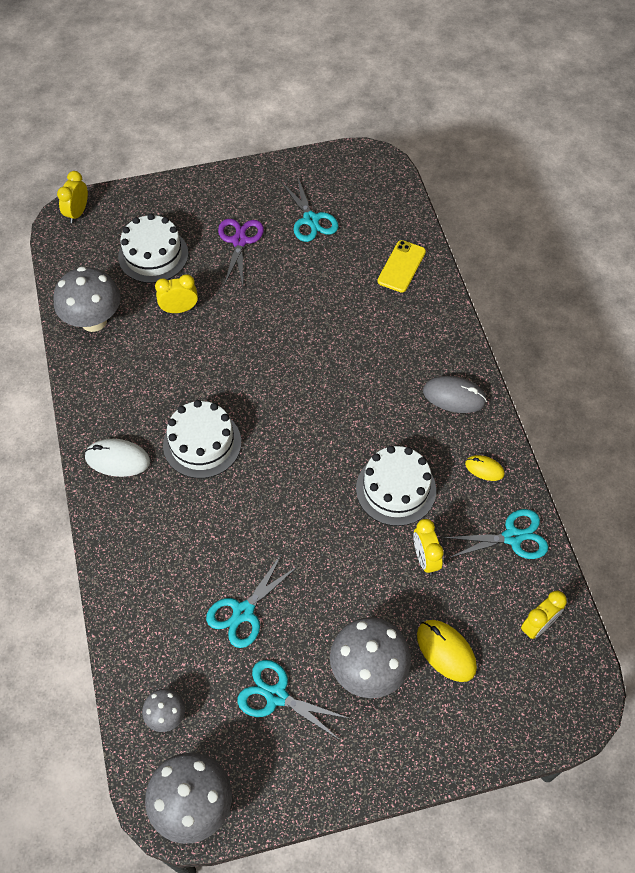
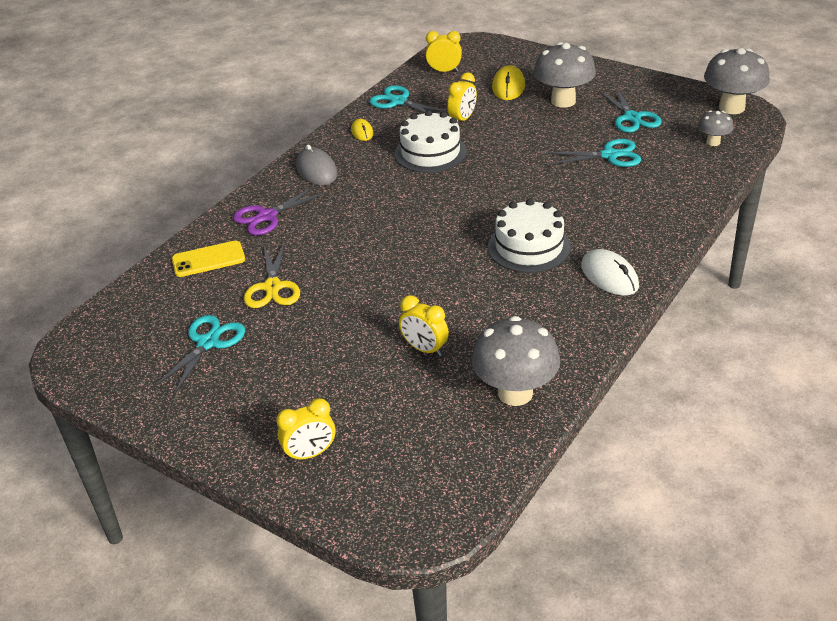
camera: 130 degrees left, 20 degrees down
yellow clock [57,171,88,223] -> yellow clock moved to [276,398,336,462]
white cake [118,214,189,283] -> none
purple scissors [218,219,264,286] -> purple scissors moved to [233,186,327,235]
none -> yellow scissors [244,241,300,308]

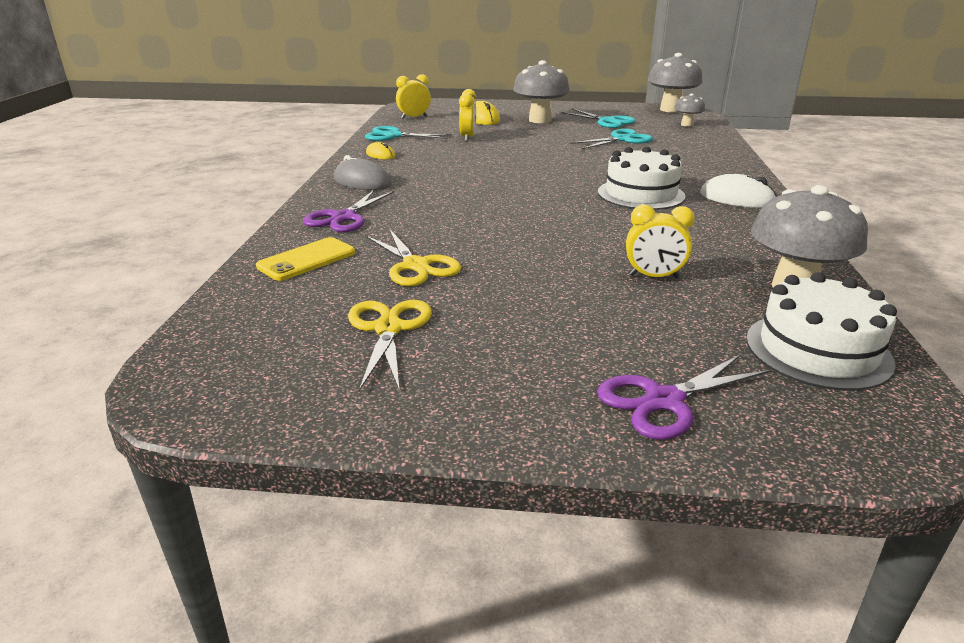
camera: 30 degrees left, 10 degrees down
turquoise scissors [153,315,245,395] -> yellow scissors [348,300,432,392]
yellow clock [276,398,336,462] -> purple scissors [597,354,772,440]
white cake [395,110,467,173] -> white cake moved to [746,272,897,391]

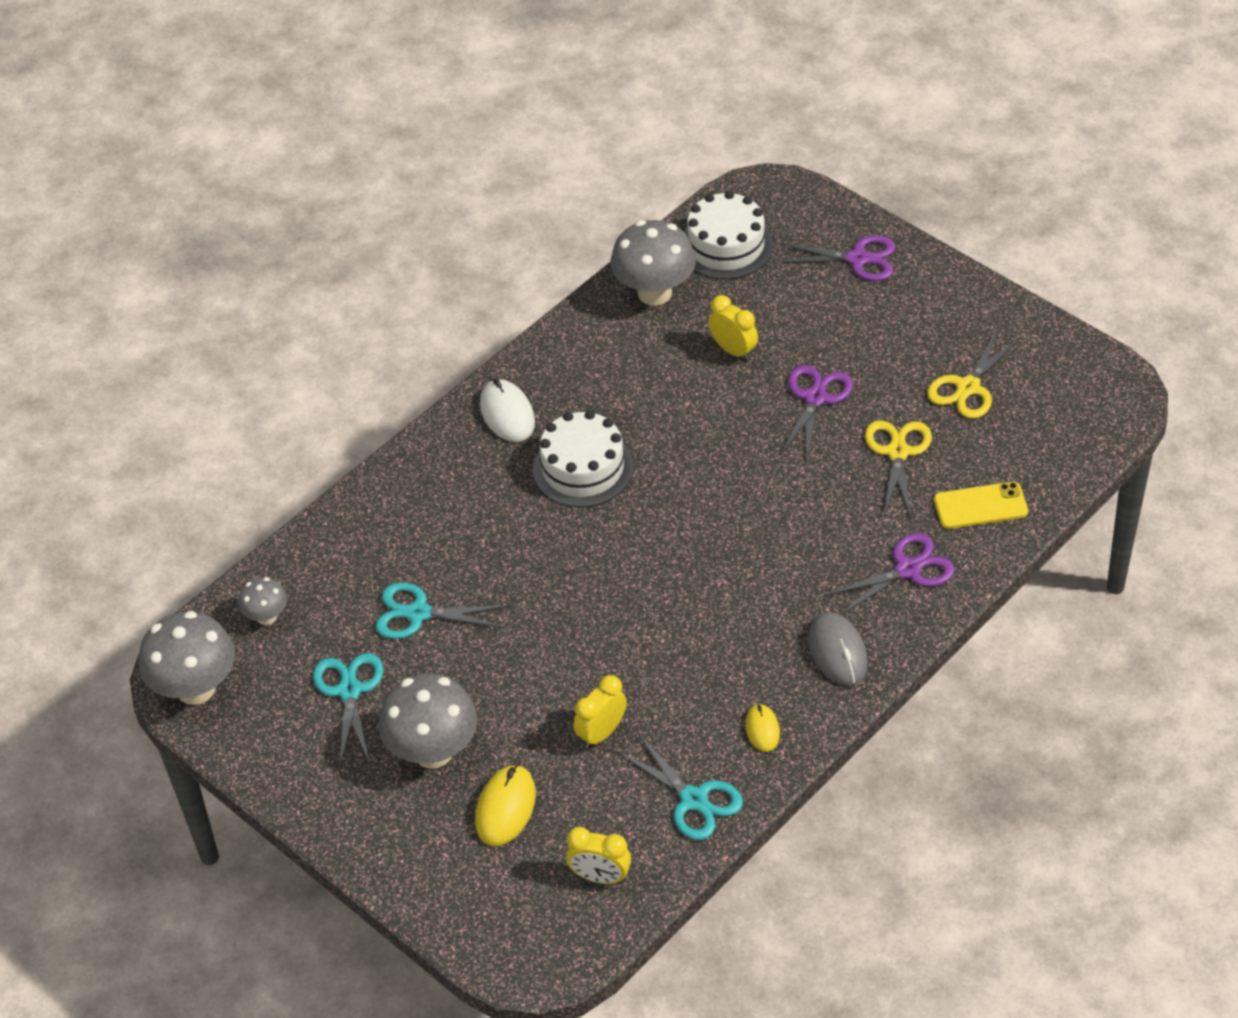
camera: 140 degrees left, 20 degrees up
none -> purple scissors [781,365,853,458]

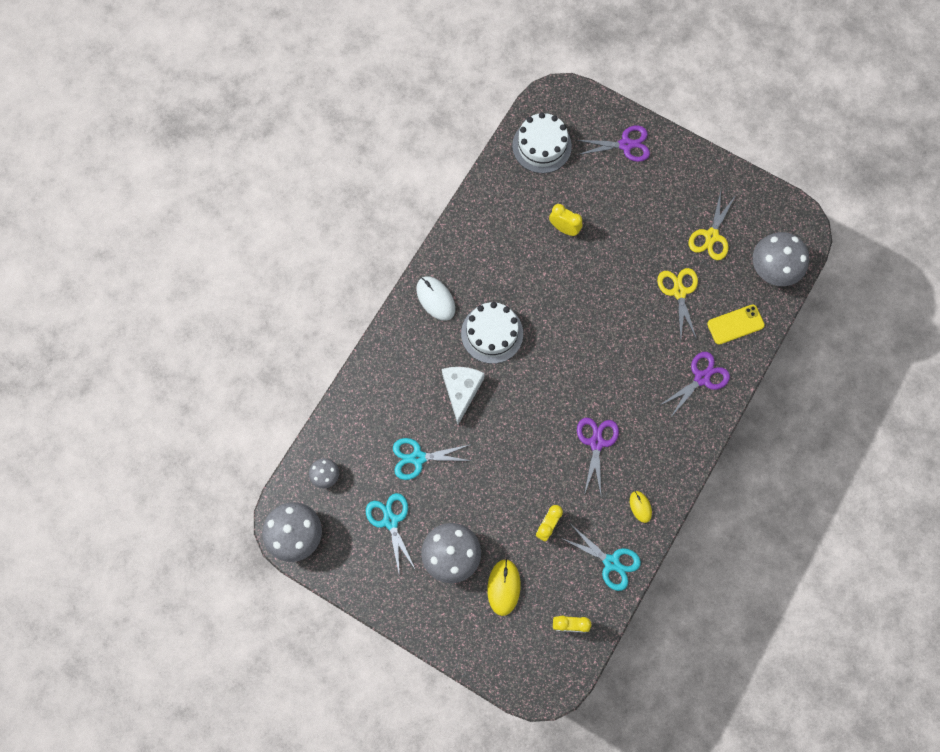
camera: 15 degrees left, 25 degrees up
grey mushroom [611,220,696,306] -> grey mushroom moved to [753,232,809,286]
purple scissors [781,365,853,458] -> purple scissors moved to [577,418,619,494]
grey mouse [808,612,868,686] -> none
none -> white cheese [442,367,485,425]

